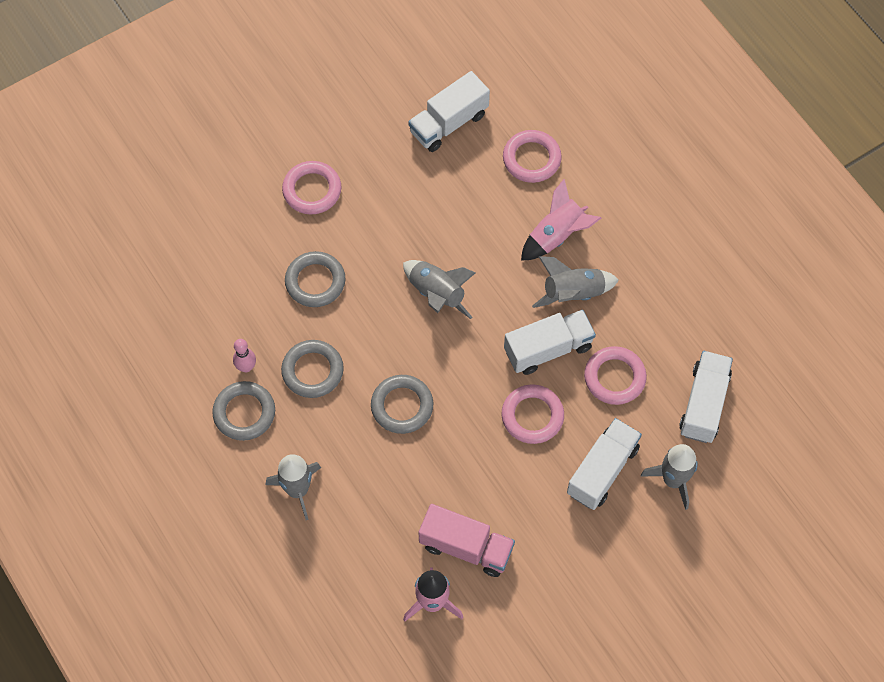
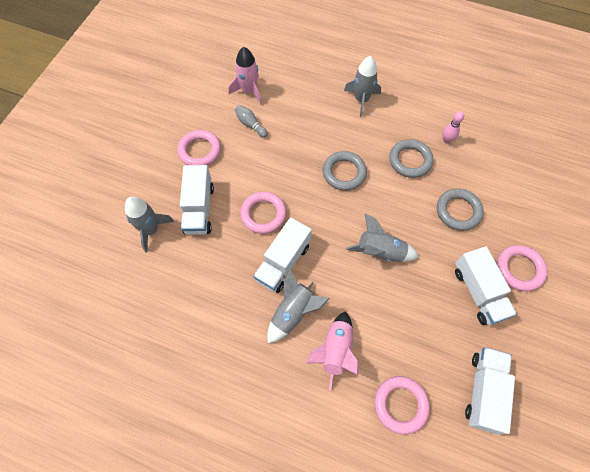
camera: 145 degrees right, 0 degrees up
grey ring [212,381,275,441] -> none
pink truck [419,504,515,577] -> grey bowling pin [235,105,268,138]
pink ring [584,346,647,405] -> pink ring moved to [177,130,221,166]
white truck [679,351,733,443] -> white truck moved to [455,246,517,325]

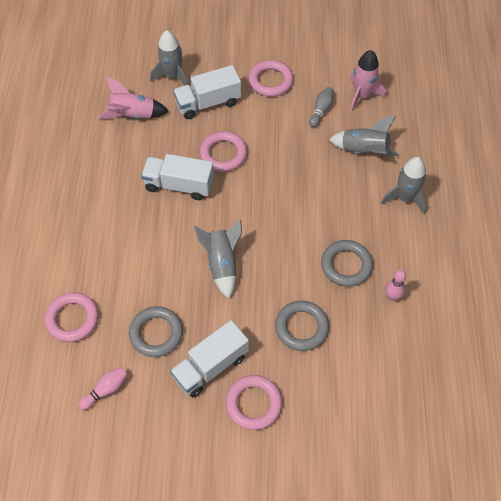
camera: 70 degrees right, 5 degrees down
grey rocket [267,269,330,343] -> grey rocket moved to [329,116,399,156]
pink rocket [306,311,359,390] -> pink rocket moved to [99,77,169,119]
grey ring [323,151,367,191] -> grey ring moved to [129,306,183,357]
white truck [465,347,515,434] -> pink bowling pin [79,367,128,410]

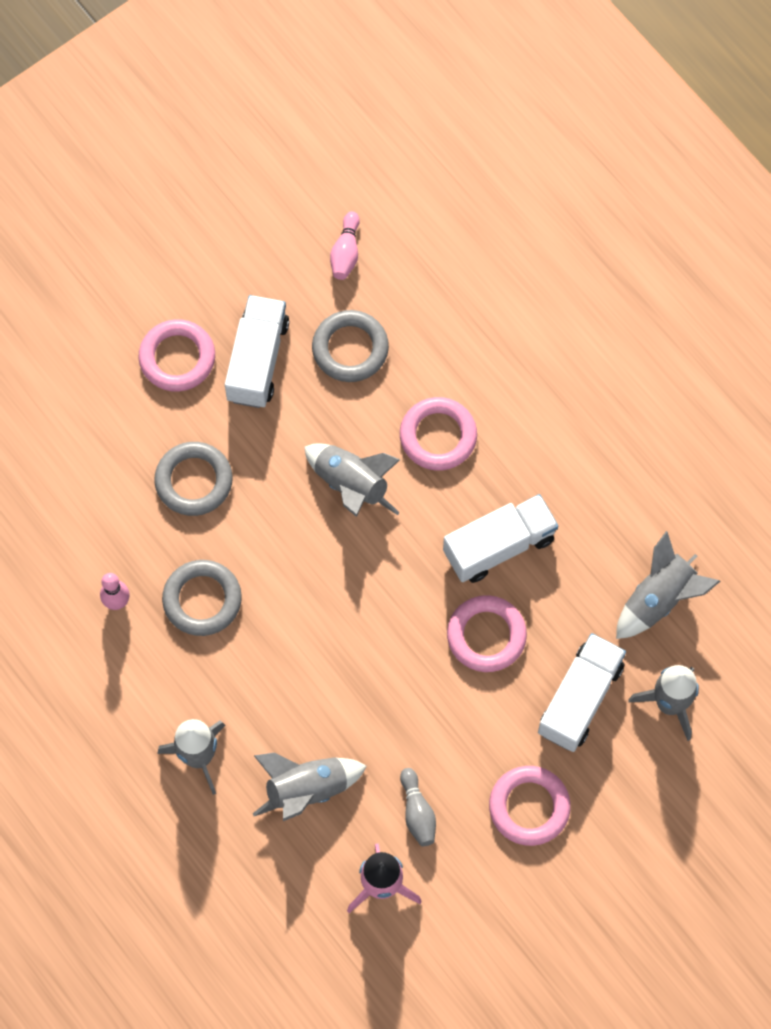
camera: 140 degrees right, 10 degrees up
pink ring [45,292,98,342] -> pink ring moved to [400,397,477,471]
pink rocket [99,77,169,119] -> grey rocket [616,531,720,639]

